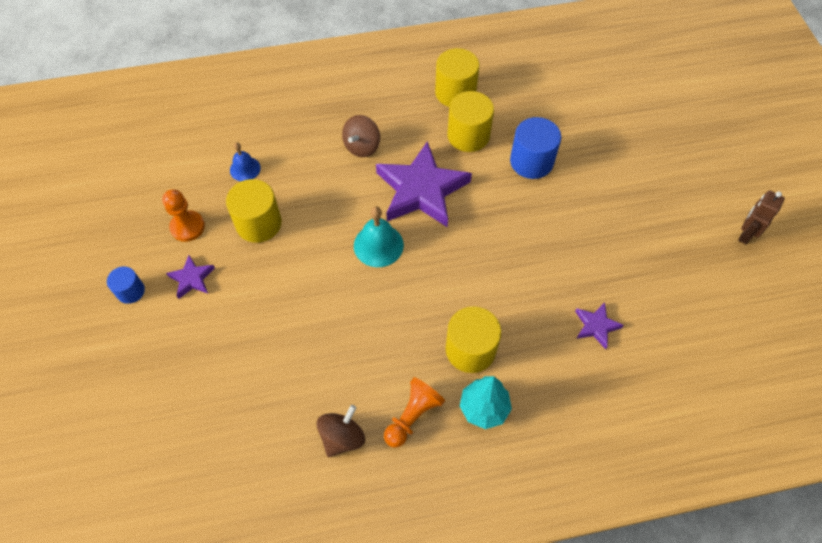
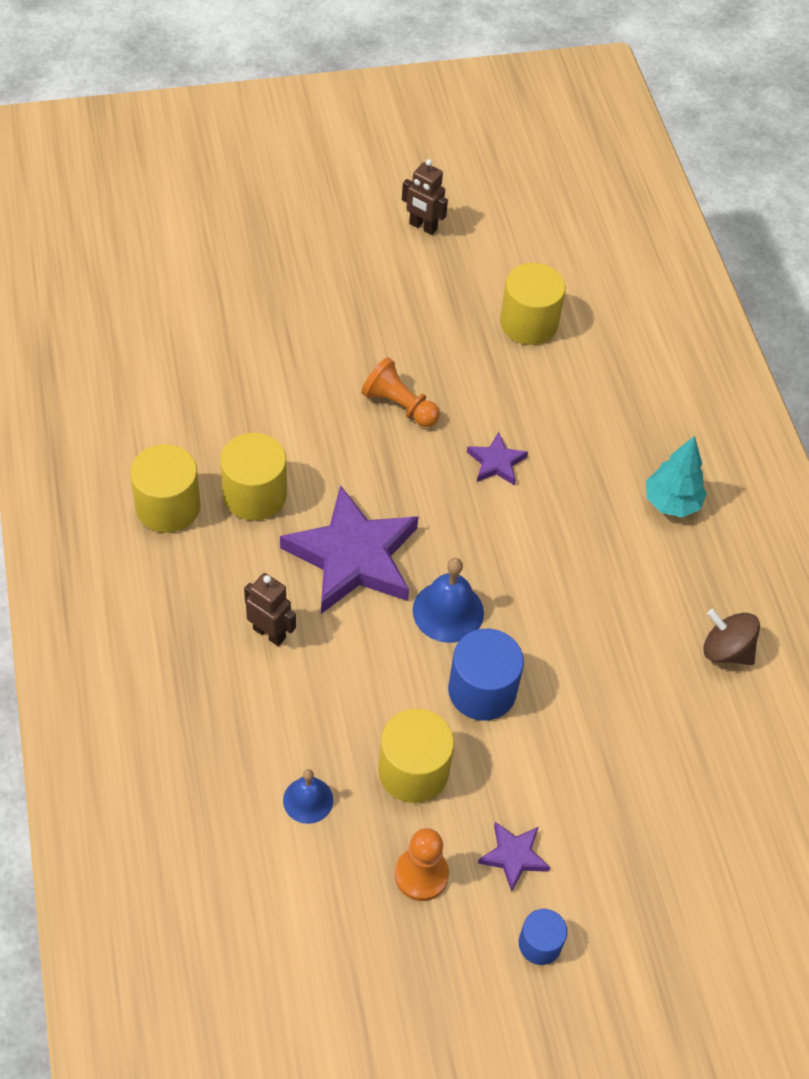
camera: 95 degrees left, 5 degrees down
brown spinning top [342,115,380,157] -> brown robot [244,573,296,646]
turquoise bell [354,207,404,267] -> blue bell [413,558,484,643]
orange pawn [384,377,445,448] -> orange pawn moved to [361,357,440,427]
yellow cylinder [446,306,501,373] -> yellow cylinder moved to [500,263,566,345]
blue cylinder [510,117,561,179] -> blue cylinder moved to [448,629,524,721]
purple star [575,302,624,349] -> purple star moved to [467,432,528,486]

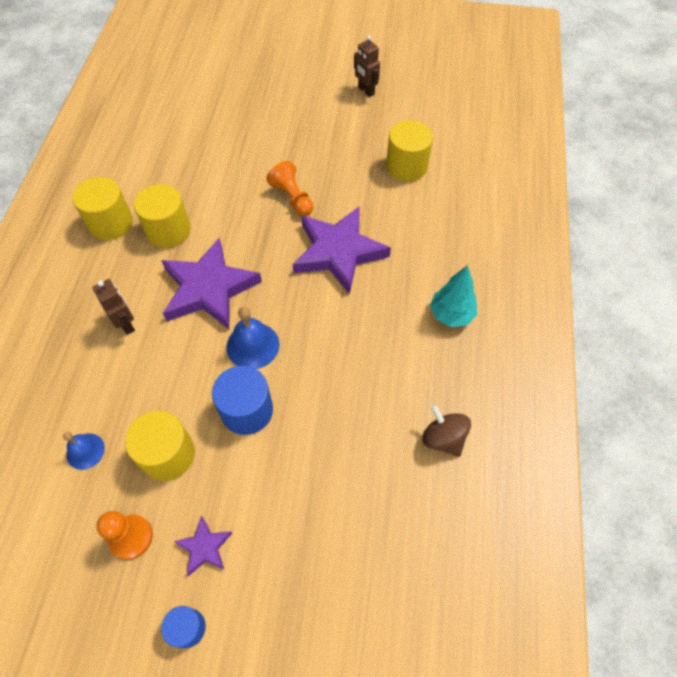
camera: 25 degrees right, 5 degrees up
purple star [467,432,528,486] -> purple star [293,206,391,295], size x2.20

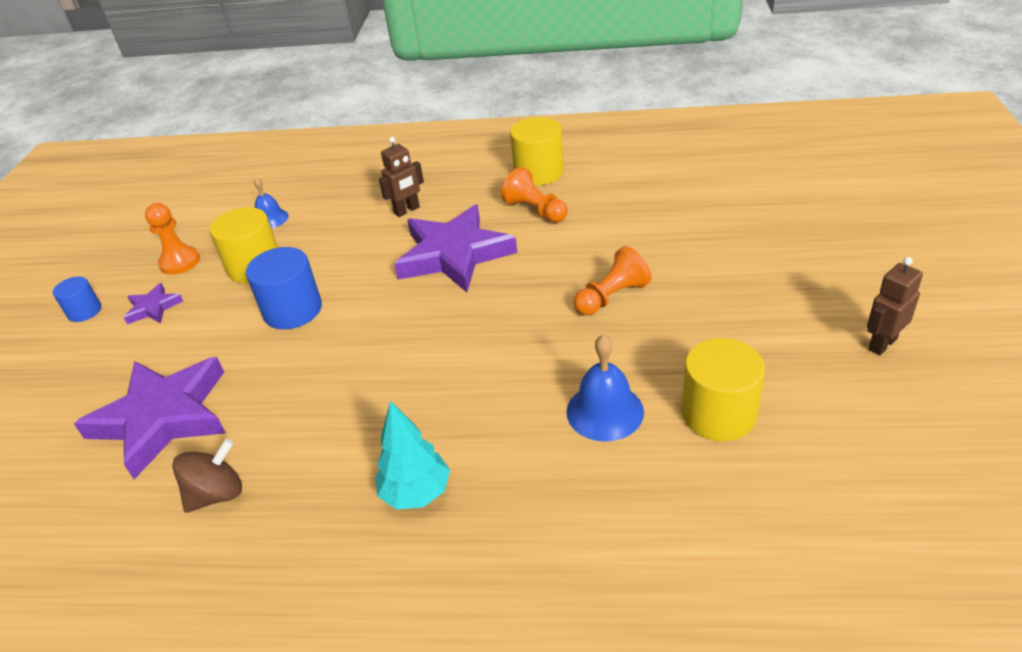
camera: 90 degrees right, 20 degrees down
yellow cylinder [134,184,190,248] -> orange pawn [501,167,568,223]
blue bell [226,307,280,369] -> blue bell moved to [566,334,644,442]
purple star [293,206,391,295] -> purple star moved to [74,357,226,479]

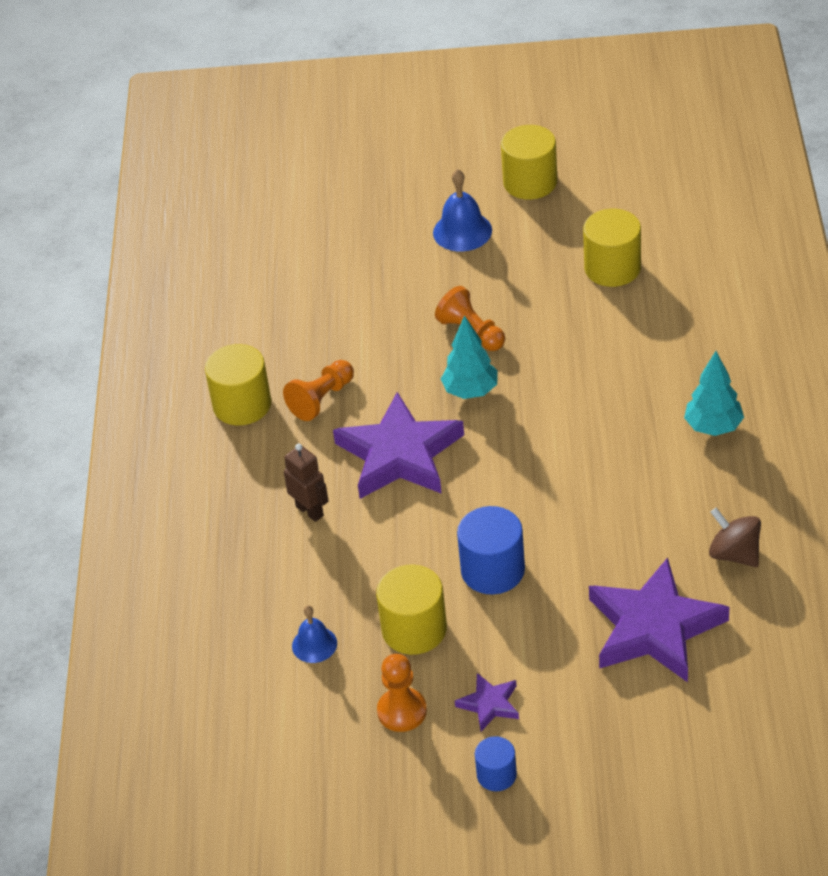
camera: 95 degrees left, 5 degrees up
blue bell [566,334,644,442] -> blue bell moved to [433,169,492,252]
brown robot [867,257,923,356] -> yellow cylinder [501,125,557,200]
none -> turquoise tree [441,315,498,399]

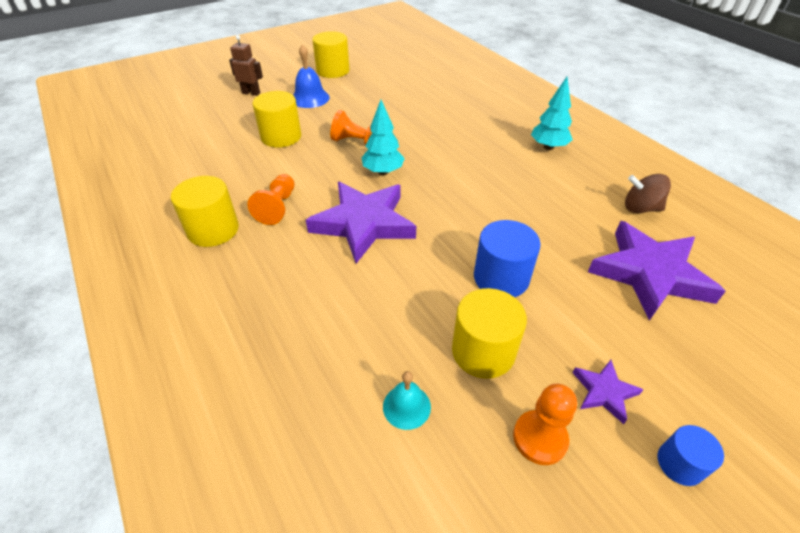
camera: 35 degrees left, 0 degrees up
brown robot [284,444,329,522] -> brown robot moved to [229,35,263,96]
blue bell [292,605,337,663] -> turquoise bell [383,371,431,430]
yellow cylinder [583,209,641,287] -> yellow cylinder moved to [253,91,301,148]

